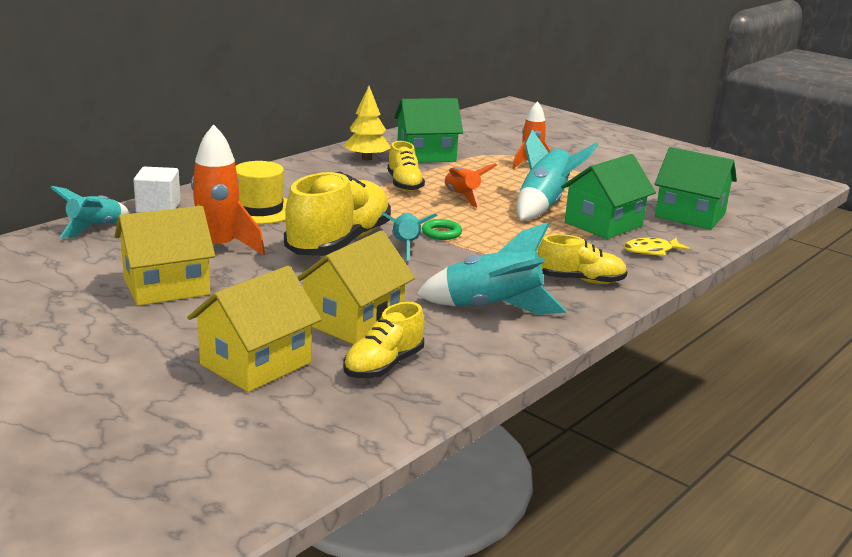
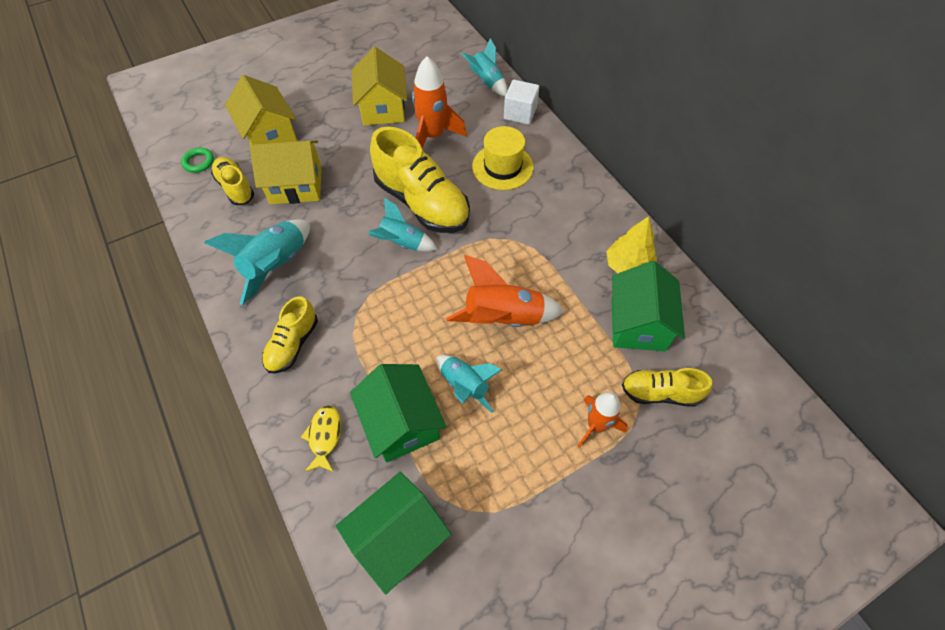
camera: 110 degrees right, 35 degrees up
yellow house [297,230,415,344] -> yellow house turned 60 degrees counterclockwise [250,140,322,204]
yellow shoe [387,141,425,192] -> yellow shoe moved to [622,368,712,407]
green ring [422,219,462,240] -> green ring moved to [181,148,214,173]
orange rocket [444,164,497,208] -> orange rocket [446,255,565,327], size x1.53
turquoise rocket [517,130,598,221] -> turquoise rocket [436,355,503,413], size x0.65

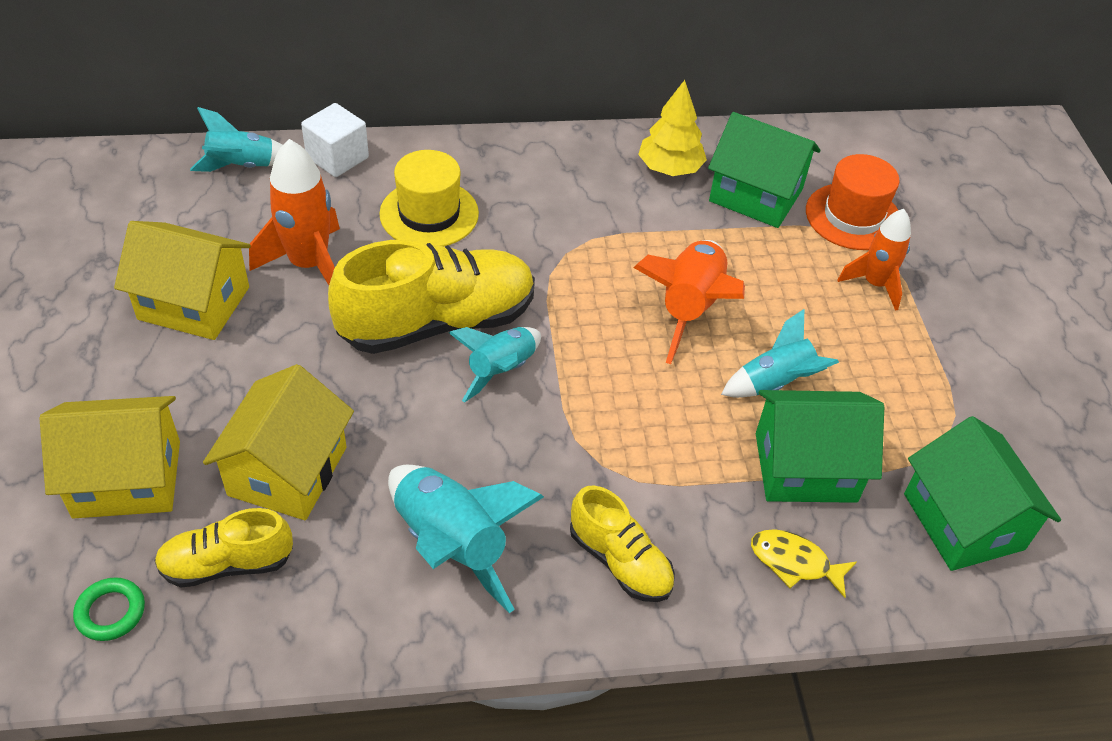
camera: 70 degrees left, 10 degrees down
yellow shoe [622,368,712,407] -> orange hat [806,154,900,250]

